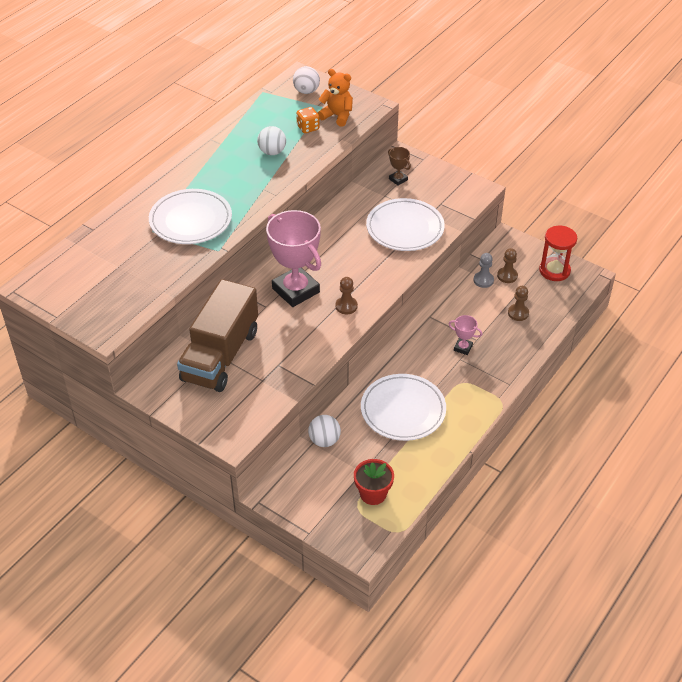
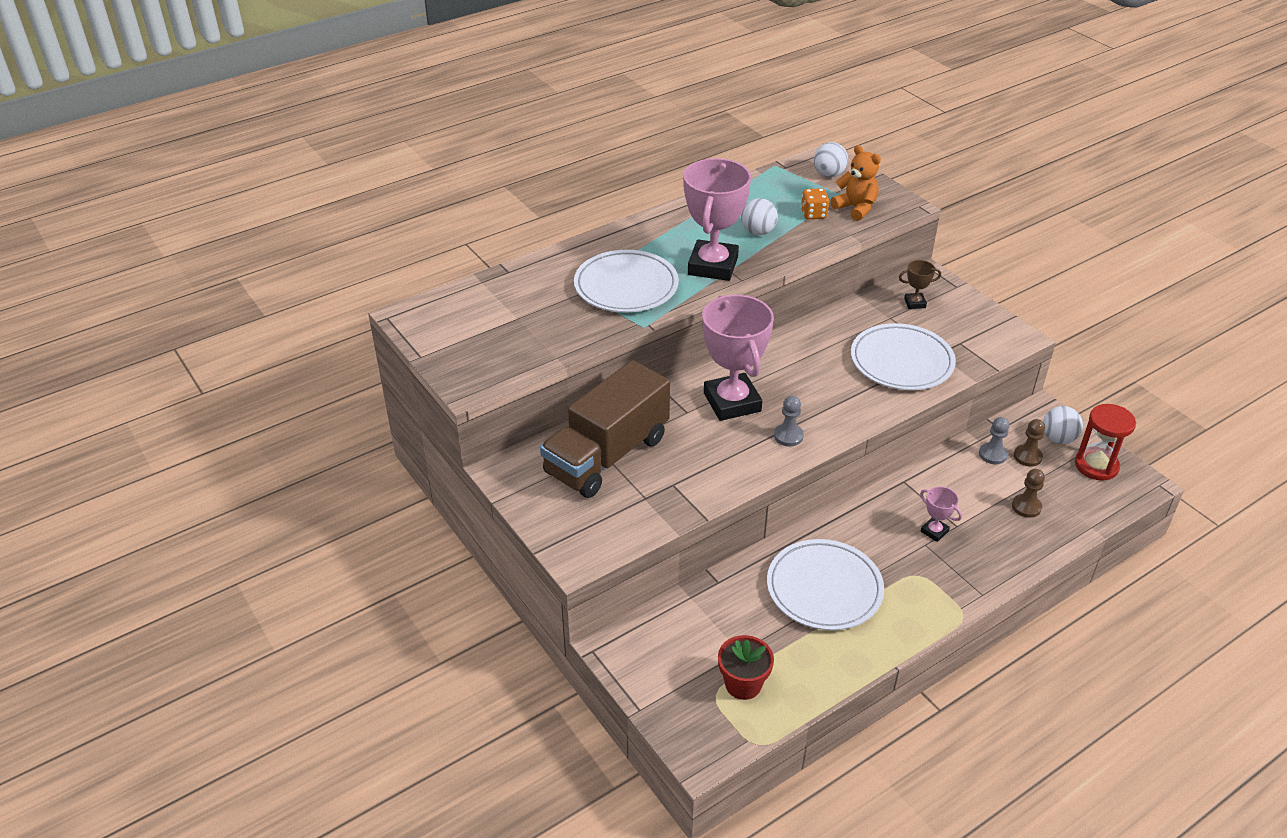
camera: 20 degrees right, 5 degrees down
white ball [308,415,341,447] -> white ball moved to [1043,406,1083,444]
brown pawn [335,277,358,314] -> grey pawn [774,396,804,447]
brown trophy [388,147,411,186] -> brown trophy turned 75 degrees counterclockwise [899,260,941,309]
none -> pink trophy [683,158,751,281]

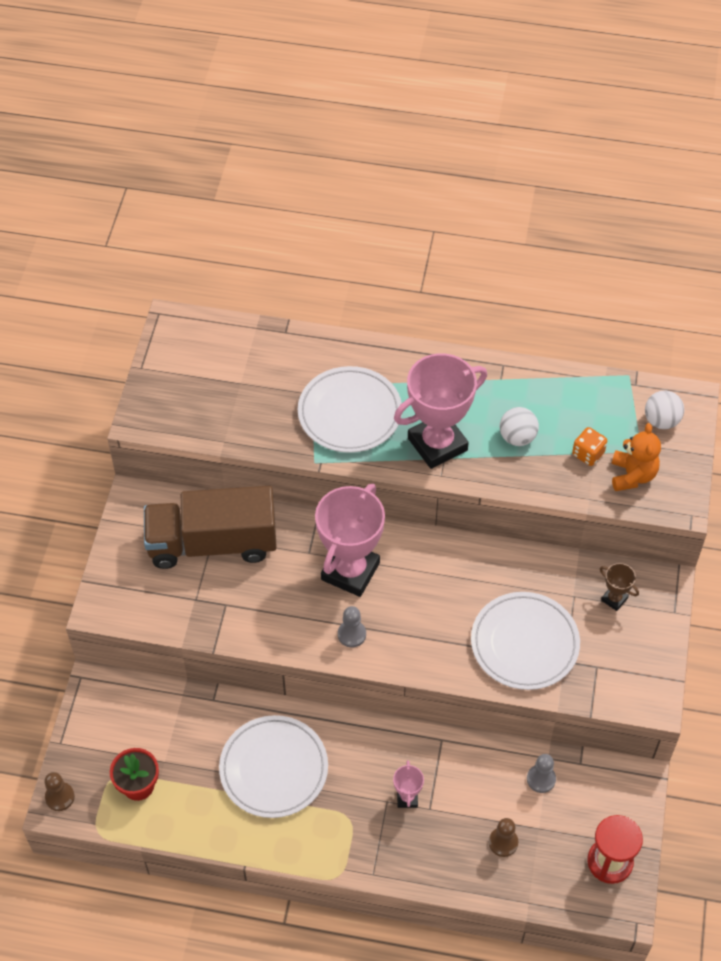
camera: 45 degrees right, 15 degrees up
brown pawn [1014,419,1045,467] -> brown pawn moved to [45,772,75,811]
white ball [1043,406,1083,444] -> none

